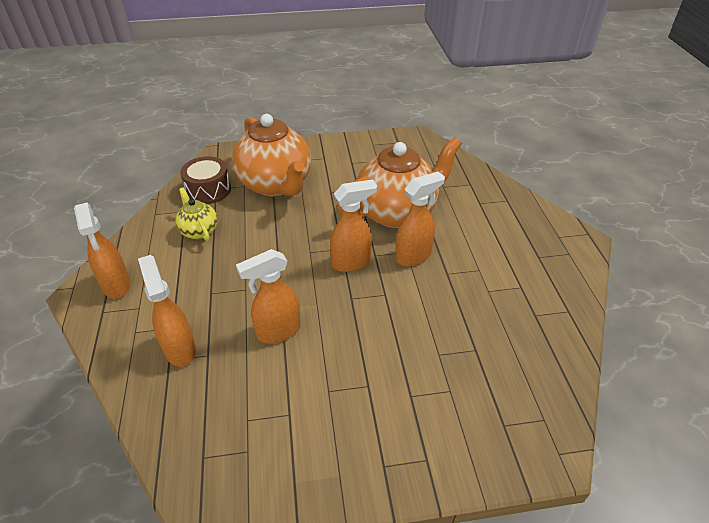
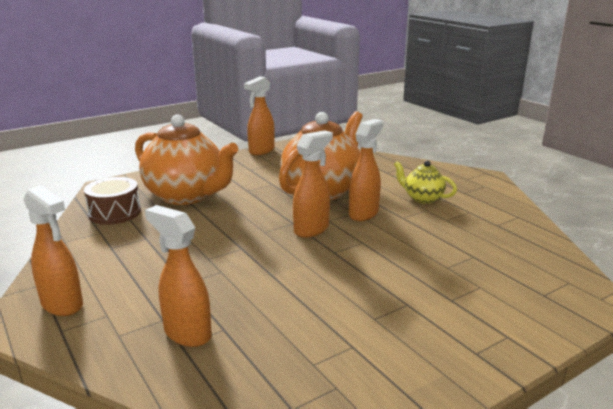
camera: 25 degrees left, 20 degrees down
yellow teapot [175,187,218,241] -> yellow teapot moved to [394,161,457,204]
orange spray bottle [236,249,301,344] -> orange spray bottle moved to [244,76,275,155]

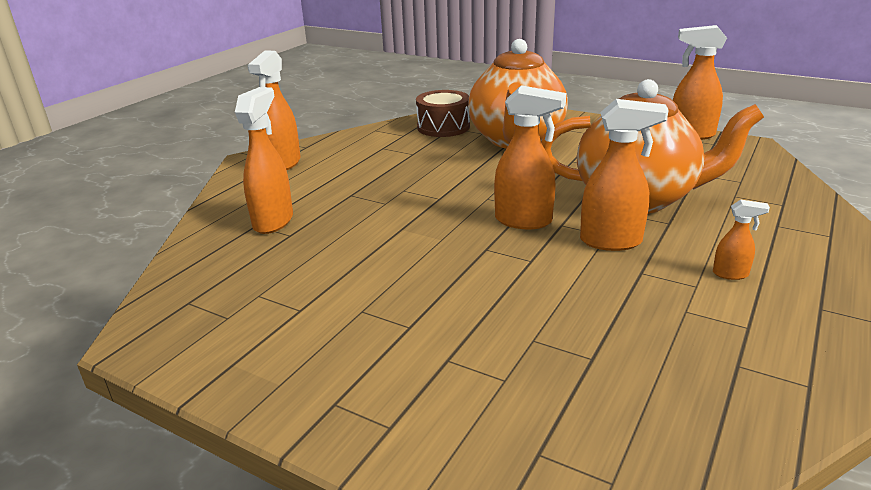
camera: 65 degrees right, 5 degrees up
yellow teapot [394,161,457,204] -> orange spray bottle [713,199,770,280]

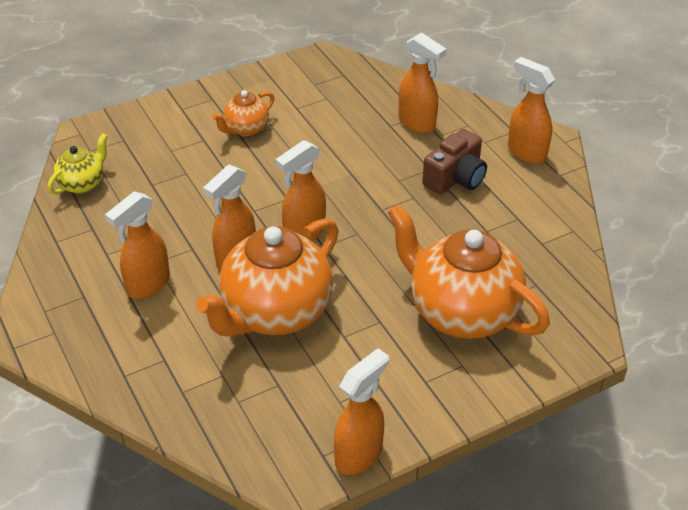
camera: 120 degrees right, 15 degrees up
brown drum [416,90,470,137] -> none
orange spray bottle [713,199,770,280] -> orange spray bottle [105,191,170,299], size x1.95
none -> yellow teapot [48,133,108,194]
none -> orange teapot [212,90,274,136]
none -> brown camera [422,129,487,195]

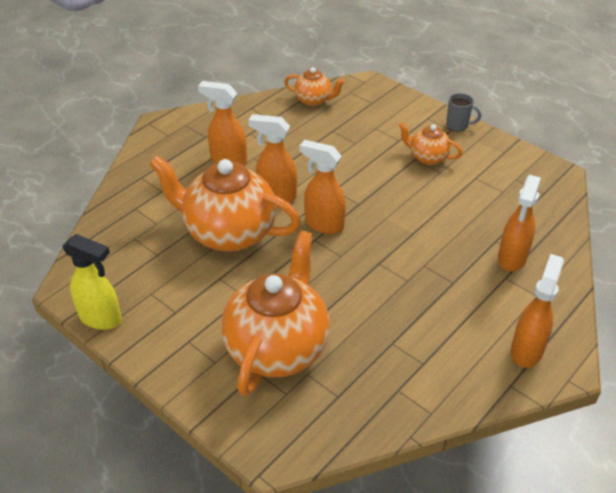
camera: 70 degrees right, 0 degrees up
yellow teapot [48,133,108,194] -> orange teapot [284,67,345,106]
orange spray bottle [334,348,389,475] -> yellow spray bottle [62,234,122,330]
brown camera [422,129,487,195] -> none
none -> grey mug [446,93,481,132]

